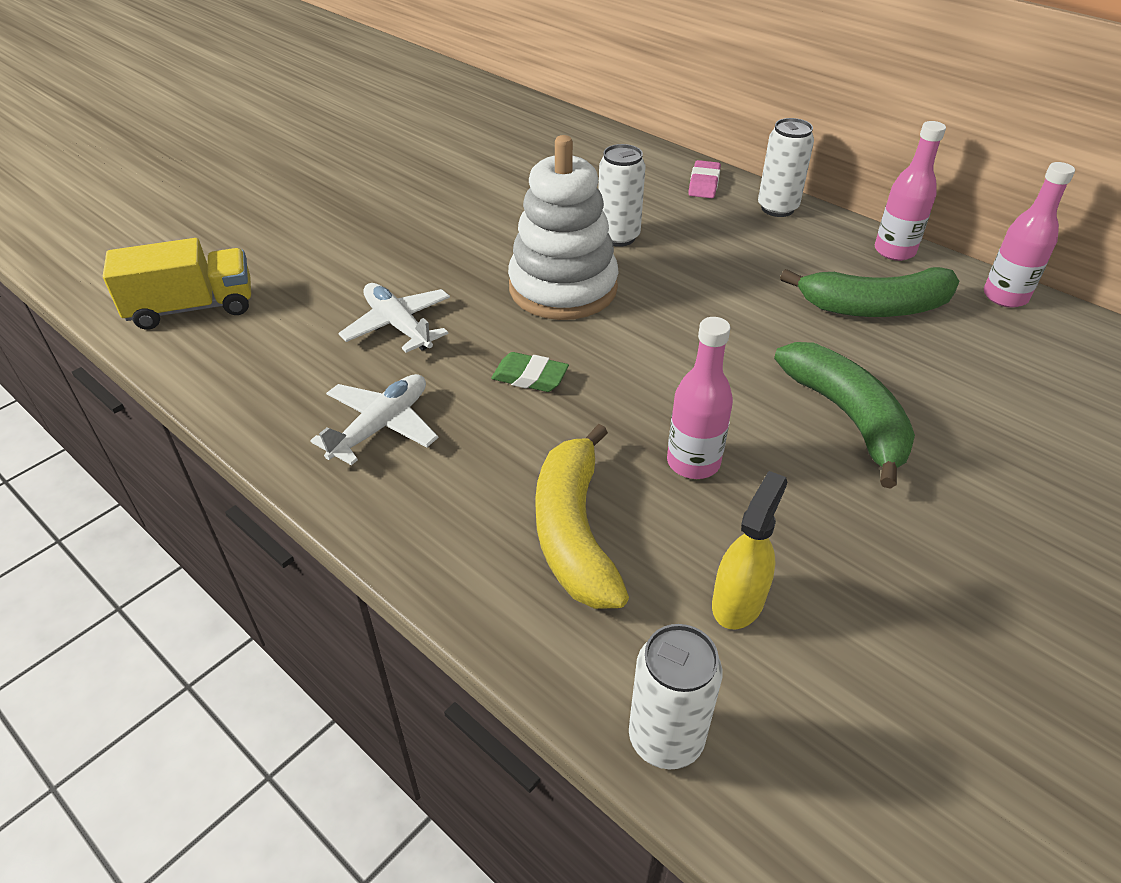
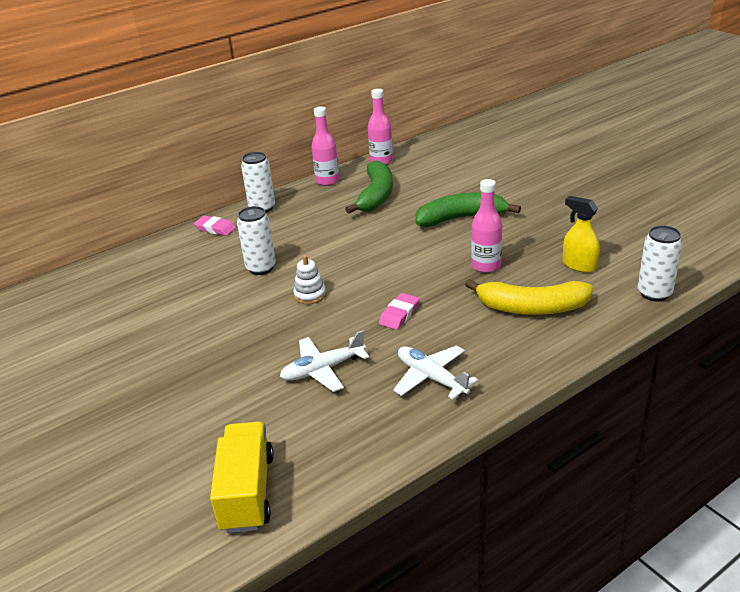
camera: 75 degrees left, 10 degrees down
green eraser [491,352,569,392] -> pink eraser [379,293,419,330]
white stacking toy [508,135,619,320] -> white stacking toy [293,255,326,304], size x0.43

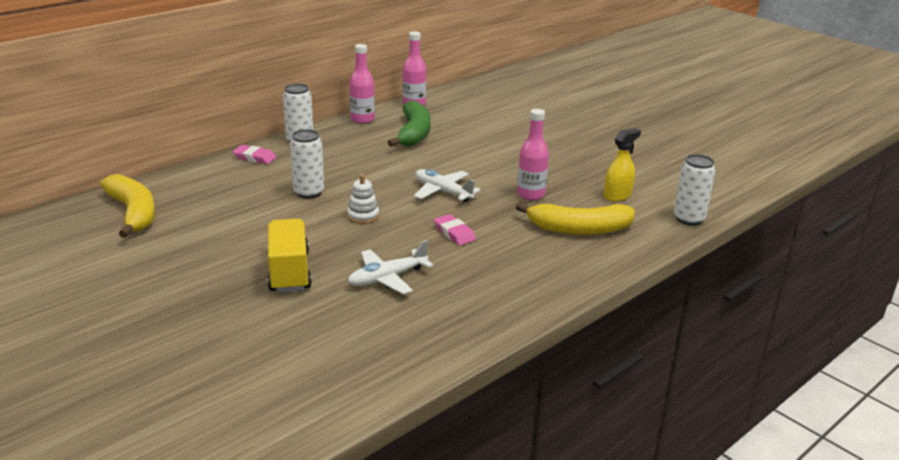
camera: 10 degrees left, 5 degrees down
yellow truck [210,421,274,533] -> yellow truck moved to [267,219,312,293]
pink eraser [379,293,419,330] -> pink eraser turned 60 degrees counterclockwise [434,214,476,246]
white plane [393,345,478,400] -> white plane moved to [414,169,481,202]
green banana [415,192,521,227] -> none
yellow spray bottle [563,196,600,273] -> yellow spray bottle turned 105 degrees clockwise [604,128,641,202]
none -> yellow banana [100,174,155,238]

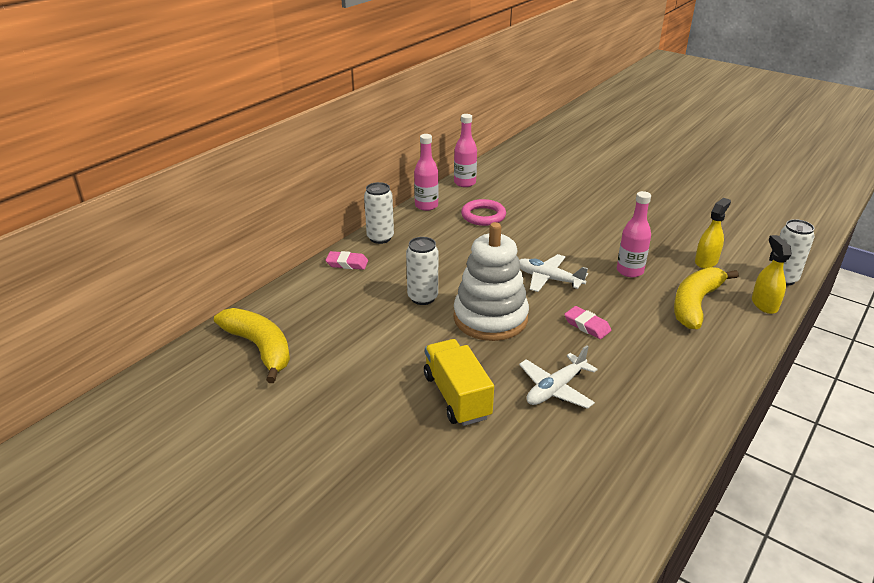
camera: 10 degrees left, 5 degrees up
white stacking toy [347,174,379,224] -> white stacking toy [453,222,529,341], size x2.35
green banana [387,101,431,147] -> pink ring [461,199,506,226]
yellow banana [516,202,635,235] -> yellow banana turned 135 degrees clockwise [674,267,739,329]
none -> yellow spray bottle [752,235,792,314]

